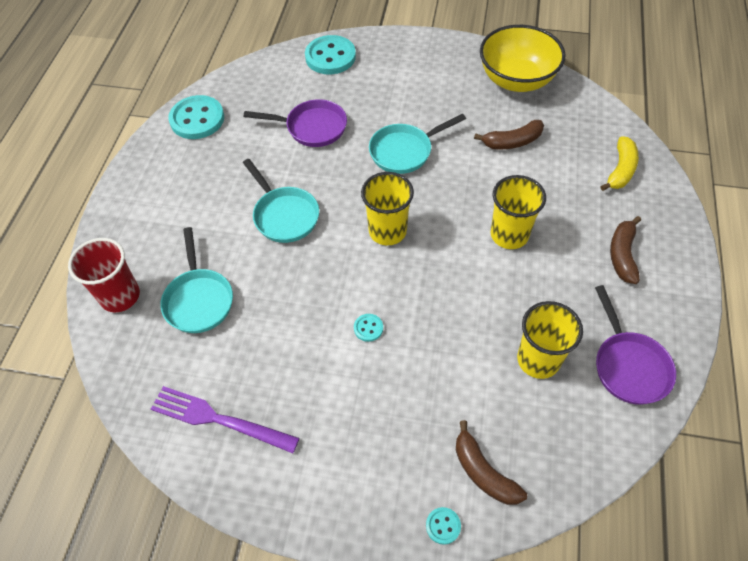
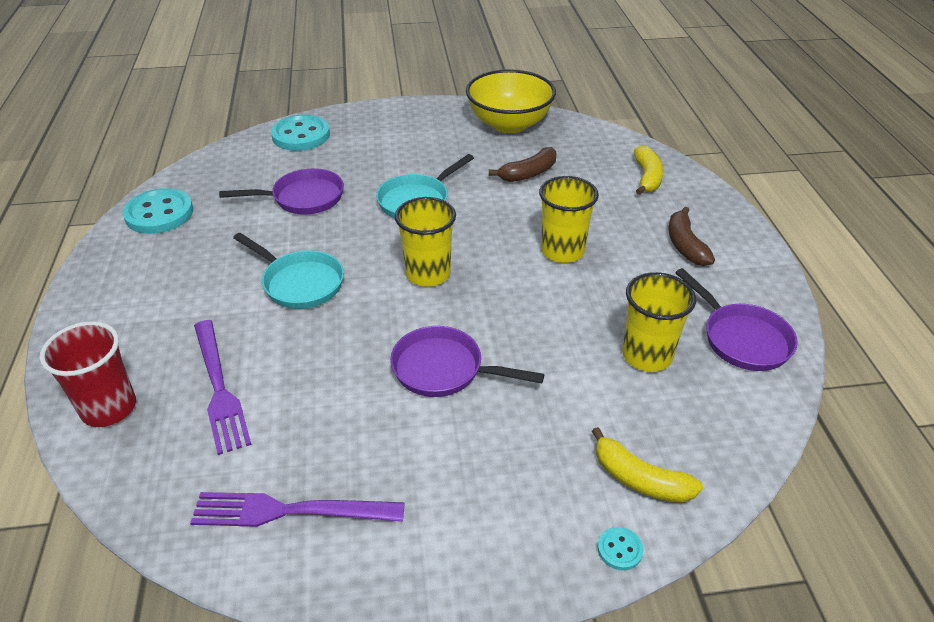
camera: 20 degrees left, 15 degrees down
turquoise pan [160,227,233,333] -> purple fork [194,320,251,455]
turquoise button [354,314,383,342] -> purple pan [390,326,544,397]
brown banana [456,420,527,505] -> yellow banana [592,427,703,503]

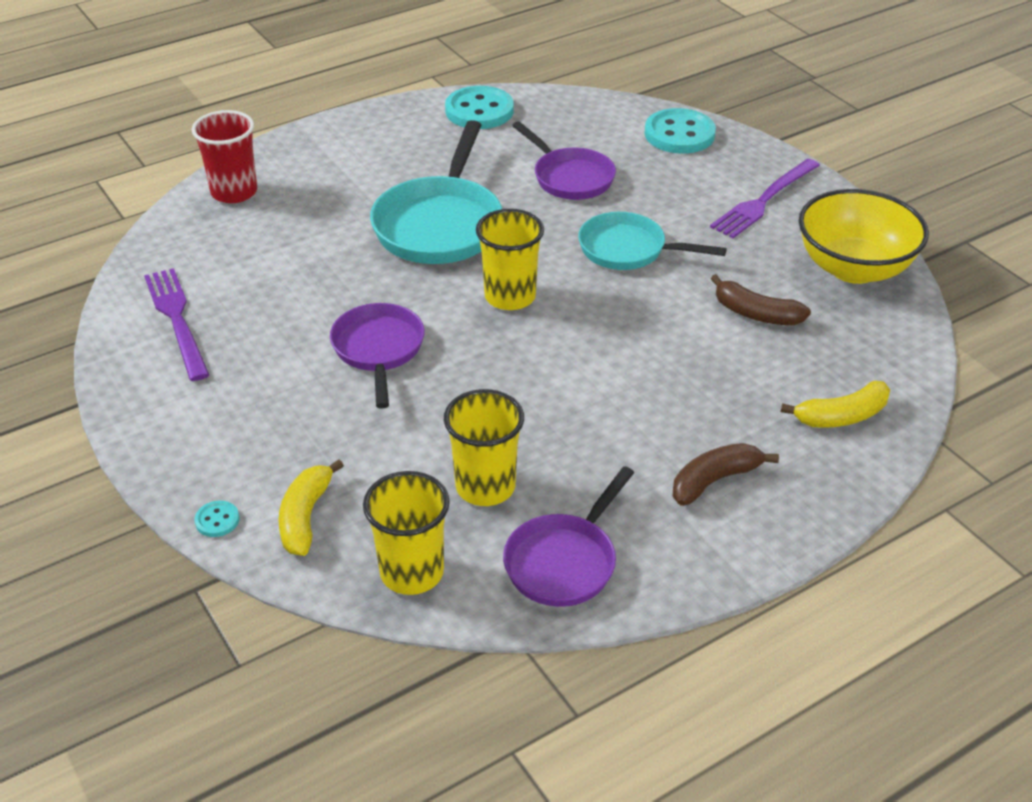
camera: 65 degrees right, 0 degrees up
purple fork [194,320,251,455] -> purple fork moved to [710,159,820,238]
turquoise pan [233,233,344,309] -> turquoise pan [370,120,502,264], size x1.55
yellow cup [539,176,599,263] -> yellow cup moved to [363,471,450,595]

